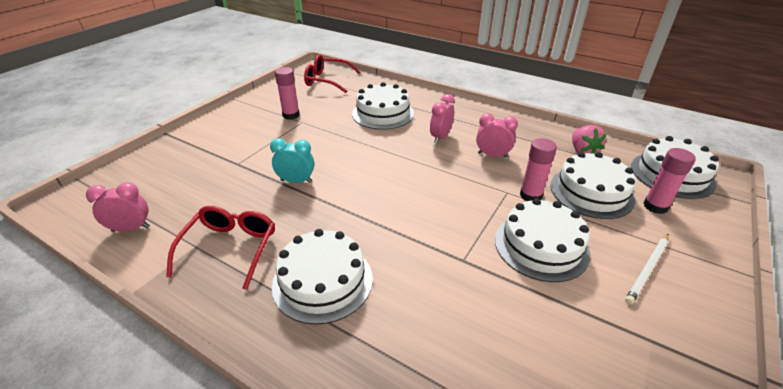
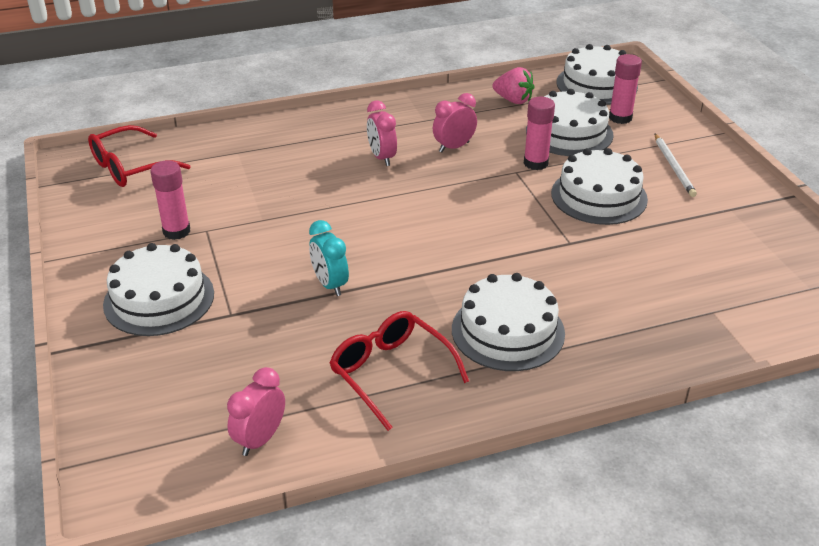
camera: 50 degrees left, 0 degrees up
turquoise clock [270,138,314,183] -> turquoise clock turned 75 degrees counterclockwise [309,220,349,296]
white cake [352,82,414,130] -> white cake moved to [103,243,214,336]

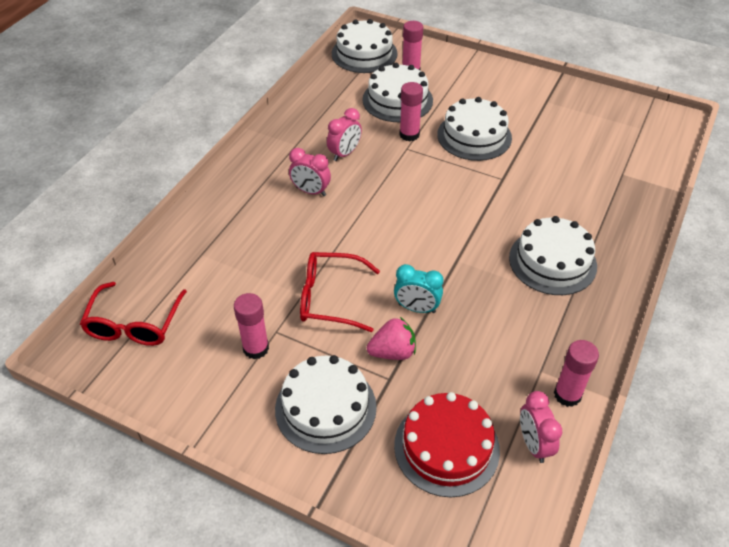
camera: 45 degrees left, 10 degrees up
red glasses [330,311,469,431] -> red glasses moved to [300,252,380,332]
pink clock [433,93,477,153] -> pink clock turned 150 degrees counterclockwise [327,108,362,161]
pink strawberry [493,67,534,104] -> pink strawberry moved to [367,317,416,360]
white pencil [655,134,697,197] -> none
none -> red cake [394,392,500,497]
none -> pink glue stick [554,340,599,407]

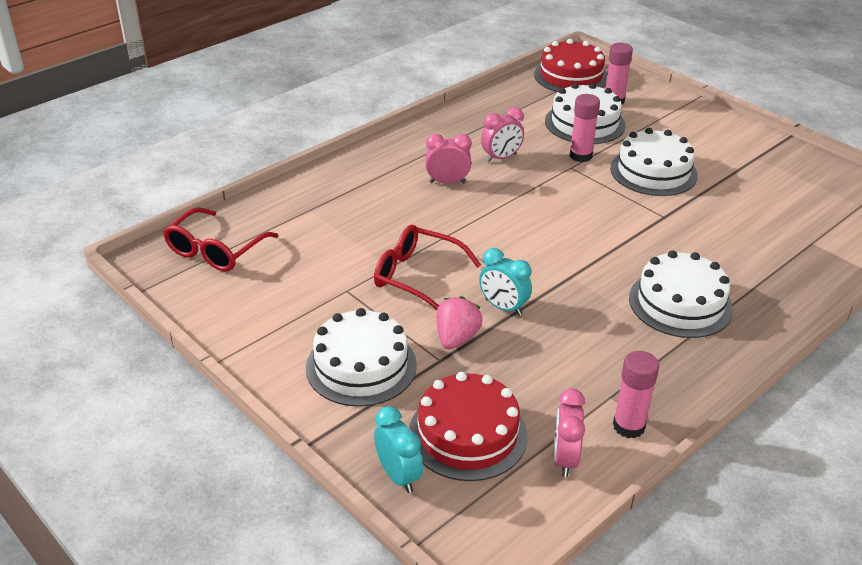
camera: 20 degrees right, 10 degrees down
pink glue stick [234,293,269,360] -> none
pink clock [289,148,331,196] -> pink clock turned 135 degrees clockwise [425,134,471,184]
white cake [332,19,398,73] -> red cake [534,39,607,92]
pink strawberry [367,317,416,360] -> pink strawberry turned 75 degrees counterclockwise [436,296,482,349]
none -> turquoise clock [374,406,423,493]

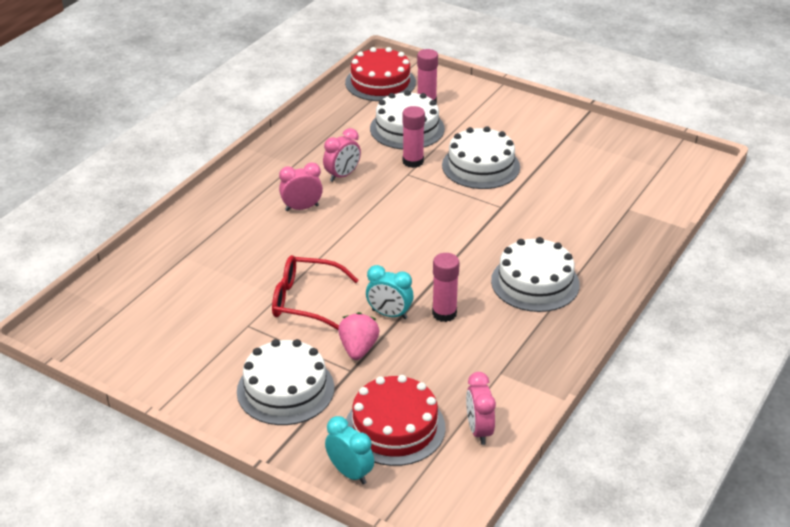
camera: 15 degrees left, 0 degrees up
red glasses [163,207,278,271] -> none
pink glue stick [613,351,659,438] -> pink glue stick moved to [432,253,460,322]

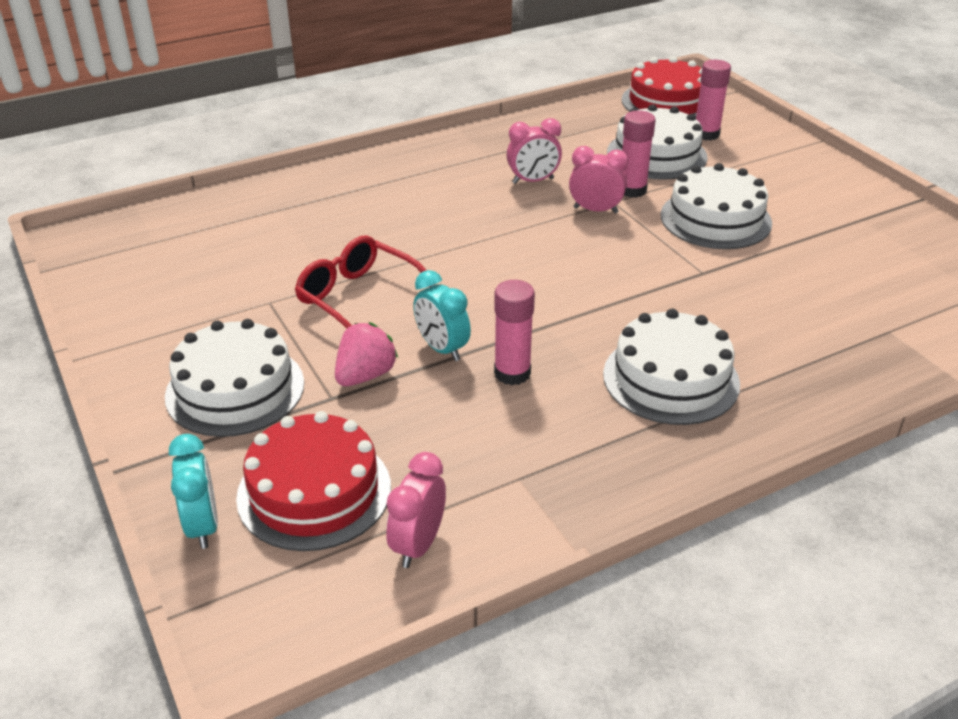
camera: 30 degrees right, 0 degrees up
pink clock [279,162,323,211] -> pink clock moved to [569,146,628,213]

